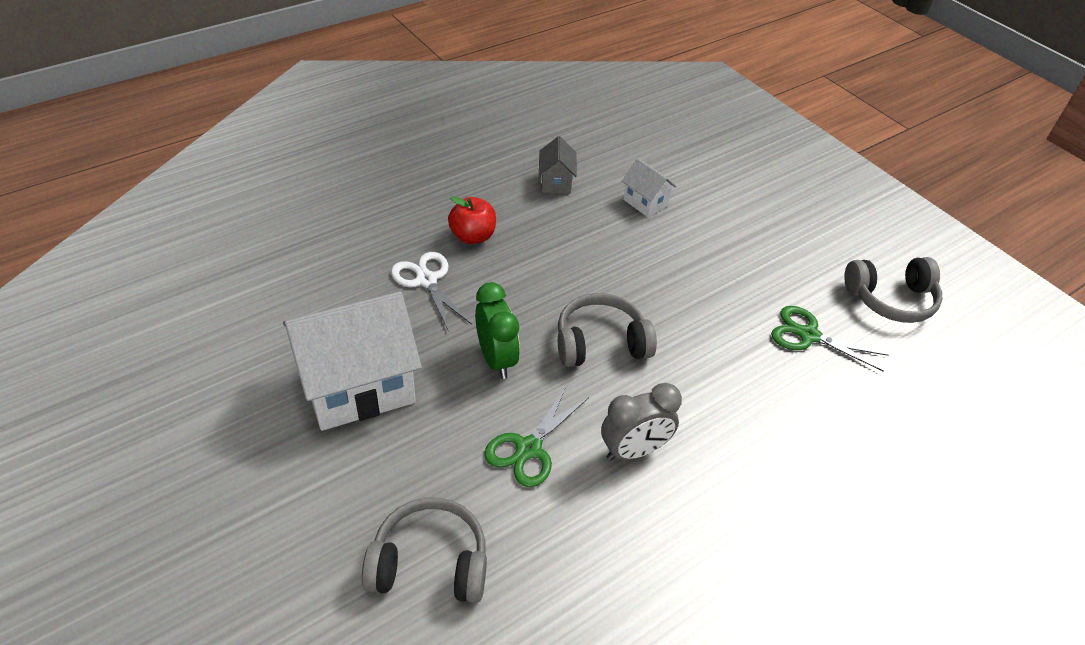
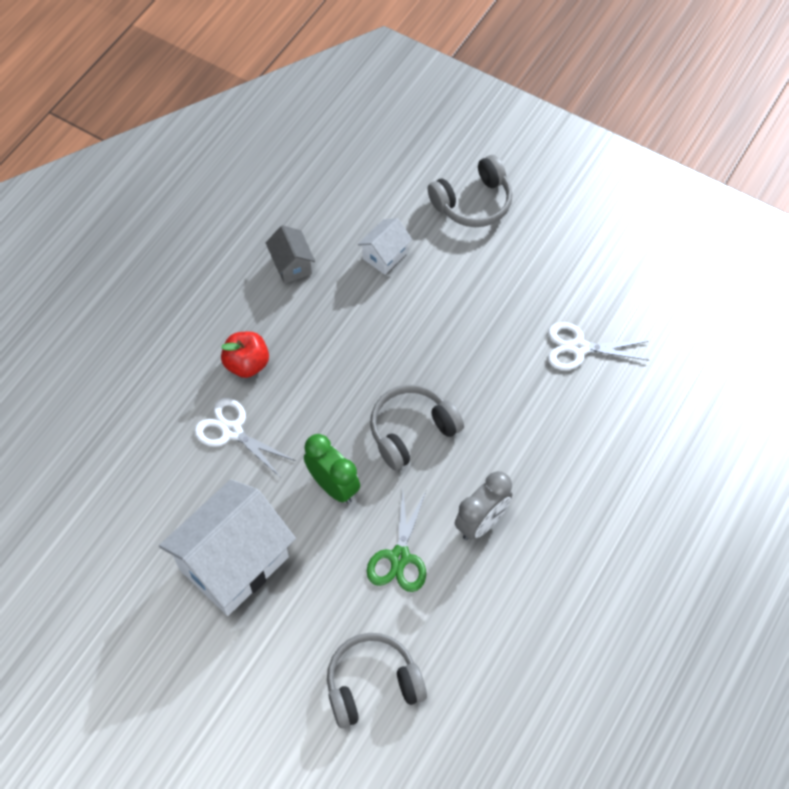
camera: 20 degrees left, 15 degrees up
white house [622,158,677,217] -> white house turned 75 degrees counterclockwise [358,218,412,275]
green scissors [771,306,888,372] -> white scissors [548,322,650,370]
grey headphones [844,257,942,323] -> grey headphones moved to [427,155,512,227]

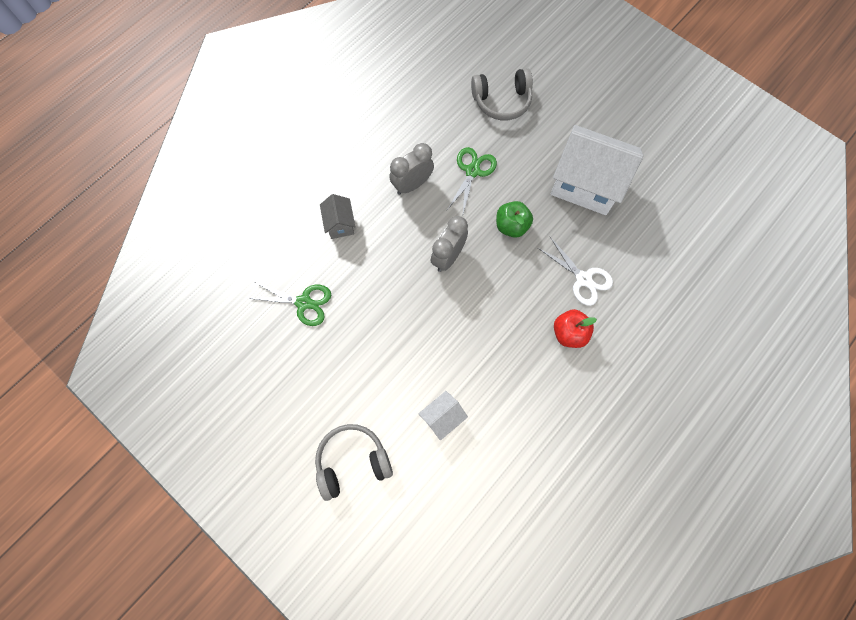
camera: 170 degrees left, 10 degrees up
white house [159,479,296,616] -> white house turned 60 degrees clockwise [551,125,644,215]
grey house [266,225,315,284] -> grey house moved to [320,194,355,239]
green clock [304,434,360,503] -> green apple [496,201,533,238]
grey headphones [370,385,464,471] -> grey clock [431,216,468,272]
white scissors [548,322,650,370] -> green scissors [248,282,331,326]

